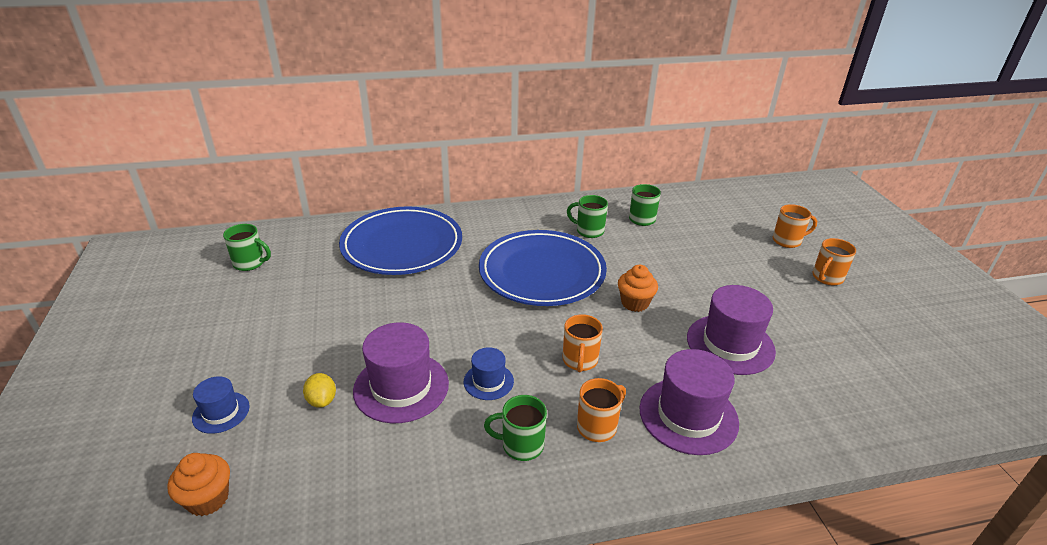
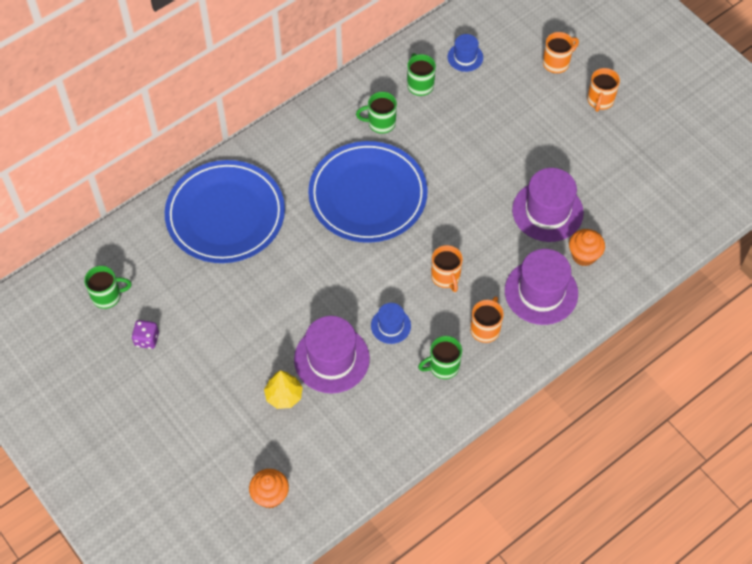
camera: 25 degrees left, 25 degrees up
blue hat [192,376,250,434] -> blue hat moved to [447,34,483,72]
yellow lemon [303,373,336,408] -> yellow tree [264,370,303,409]
orange cupcake [618,265,658,312] -> orange cupcake moved to [569,229,605,266]
none -> purple dice [131,320,159,349]

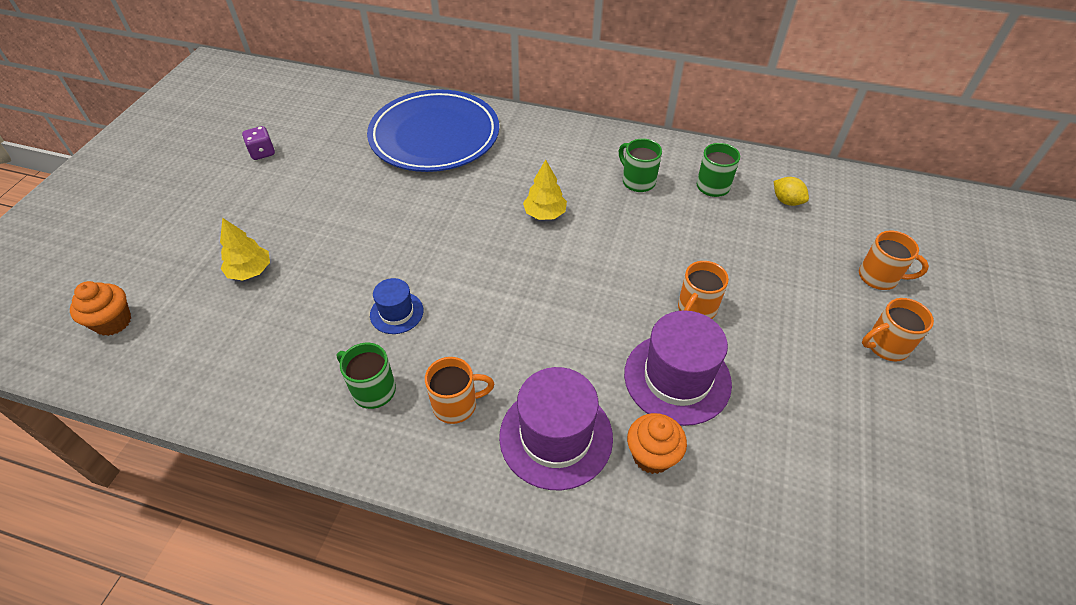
camera: 55 degrees right, 10 degrees down
green mug [84,266,132,309] -> none
purple hat [294,316,370,393] -> none
blue plate [308,141,427,243] -> yellow tree [523,160,567,220]
orange mug [431,245,463,292] -> orange mug moved to [678,261,729,319]
blue hat [447,34,483,72] -> yellow lemon [774,177,809,206]

